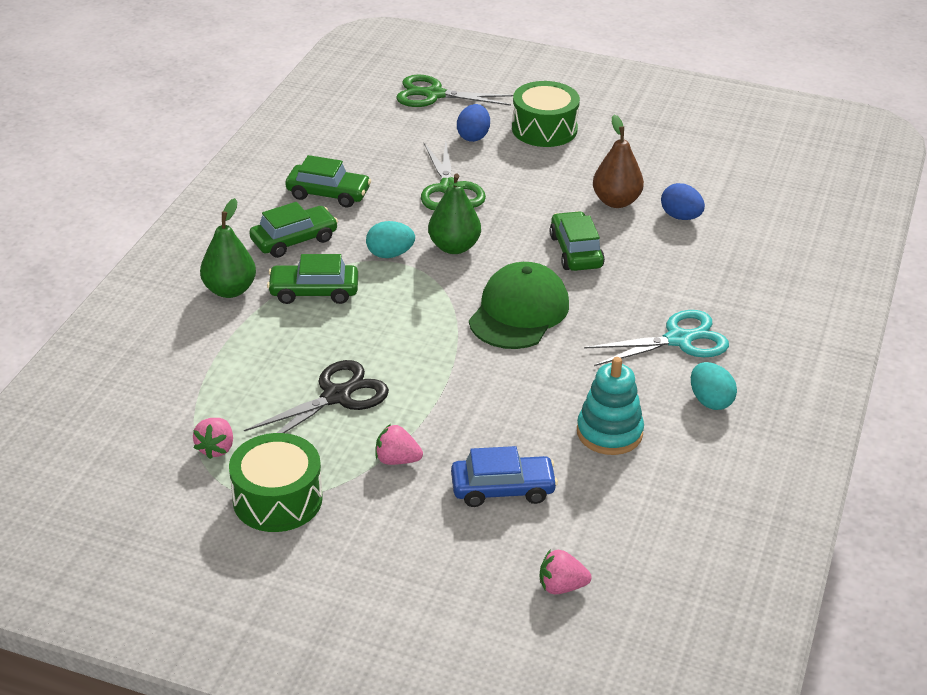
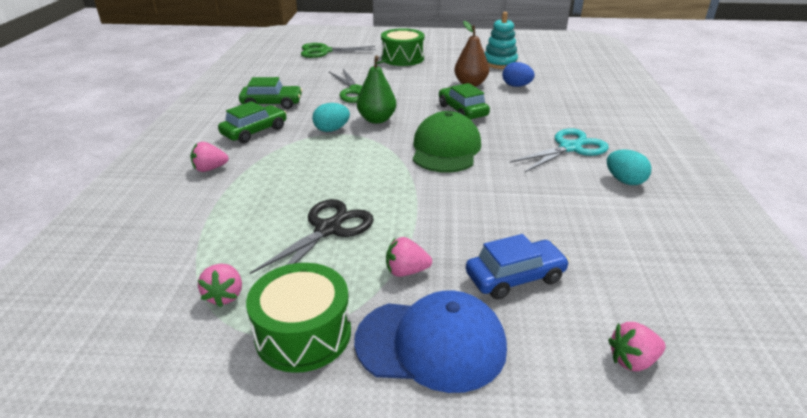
camera: 15 degrees left, 5 degrees down
green pear [200,198,256,298] -> pink strawberry [191,142,229,172]
green car [267,254,358,304] -> none
blue egg [457,104,490,142] -> none
turquoise stacking toy [577,357,644,455] -> turquoise stacking toy moved to [485,12,518,69]
none -> blue cap [354,290,507,393]

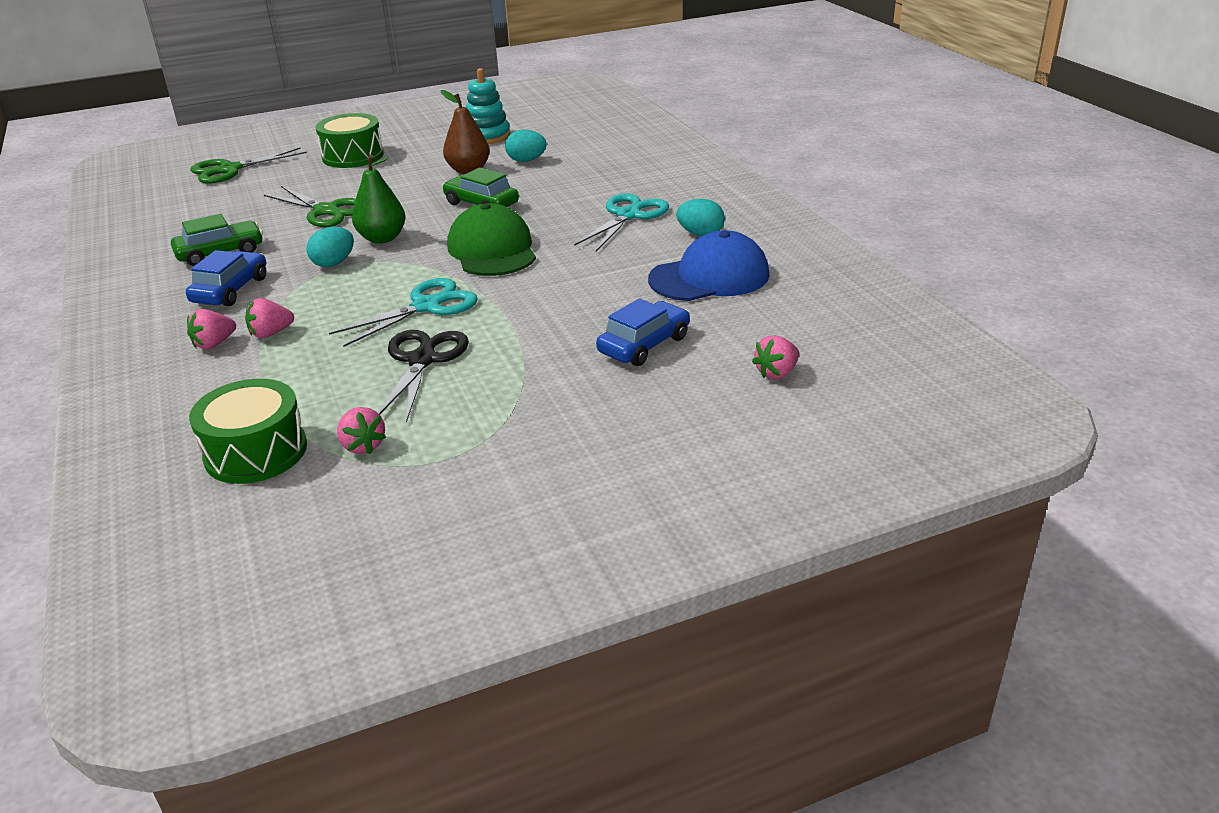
camera: 25 degrees left, 0 degrees up
green car [218,101,287,143] -> blue car [186,250,266,306]
green drum [246,263,351,373] -> green drum moved to [189,379,307,484]
blue cap [354,290,507,393] -> blue cap moved to [648,230,769,301]
pink strawberry [386,237,432,277] -> pink strawberry moved to [245,298,294,338]
blue egg [502,62,535,87] -> turquoise egg [505,130,547,162]
none -> turquoise scissors [329,278,478,347]

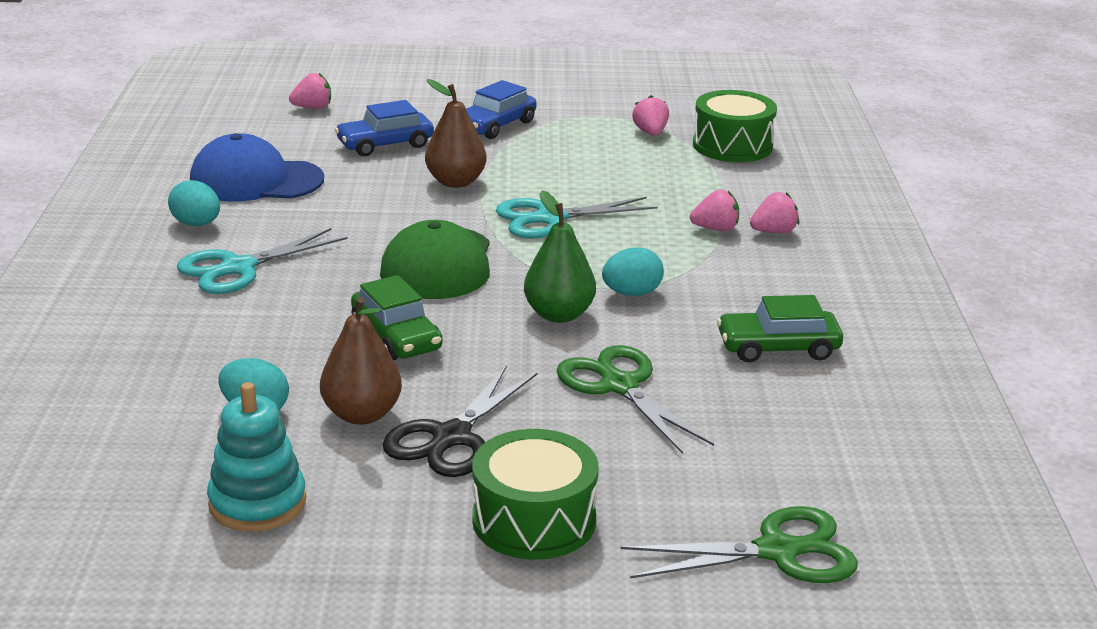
camera: 160 degrees left, 5 degrees down
blue car [186,250,266,306] -> blue car moved to [466,80,537,139]
black scissors [378,330,469,423] -> black scissors moved to [382,365,538,477]
none -> brown pear [425,79,487,188]

